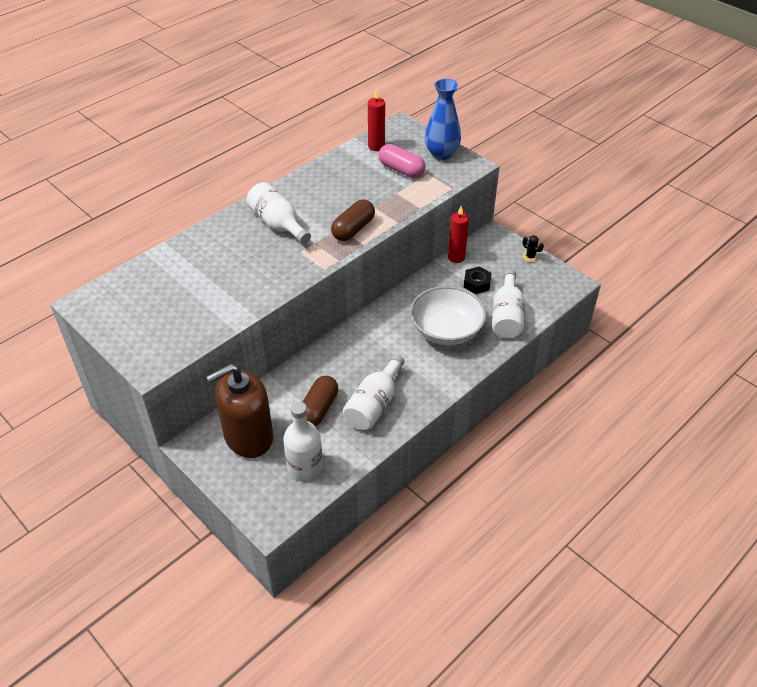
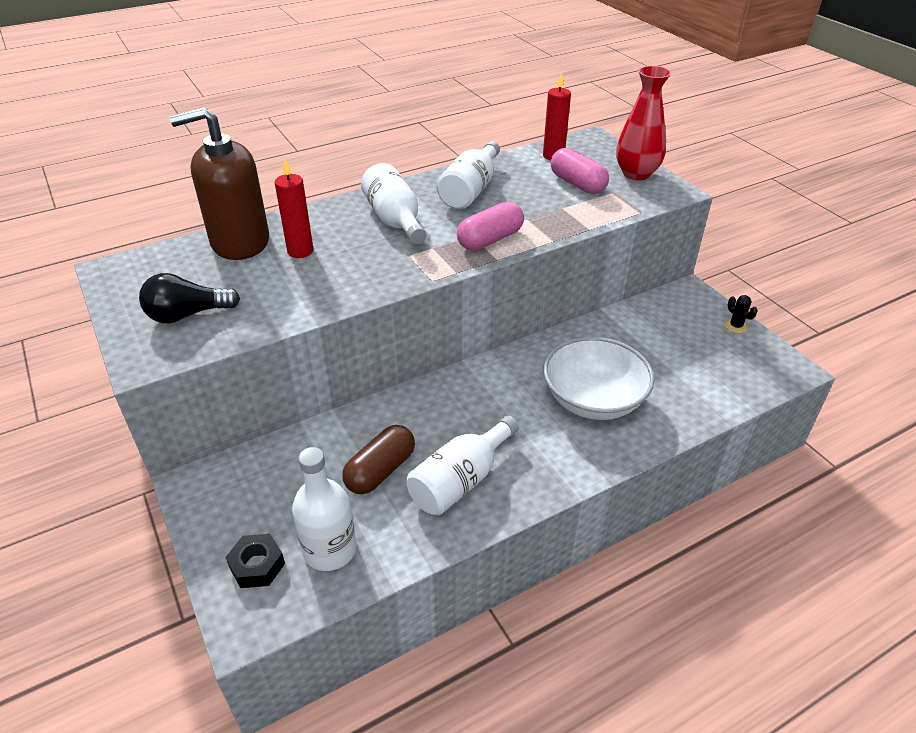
camera: 15 degrees right, 5 degrees down
brown soap dispenser [206,363,273,458] -> brown soap dispenser moved to [170,107,269,260]
brown capsule [331,199,375,241] -> pink capsule [457,201,524,251]
blue vase [425,79,461,160] -> red vase [616,66,671,181]
red candle [448,206,469,263] -> red candle moved to [275,159,314,258]
black nut [464,267,491,294] -> black nut moved to [225,534,285,588]
white bottle [492,269,525,338] -> white bottle moved to [436,141,500,209]
none -> black light bulb [139,273,240,323]

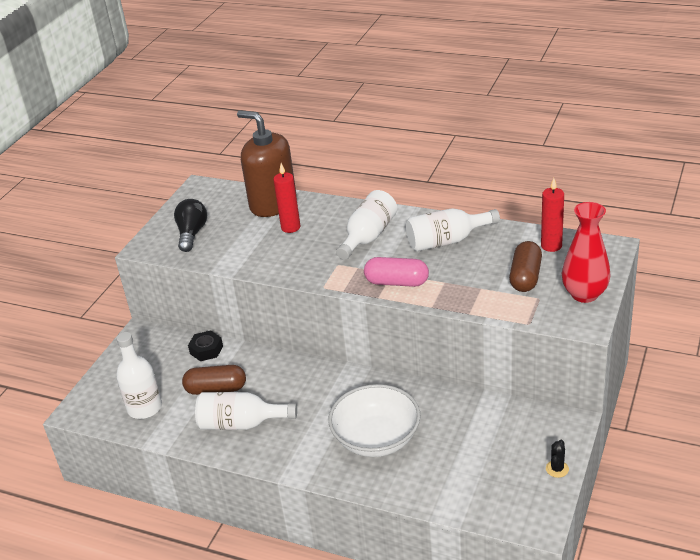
camera: 55 degrees right, 5 degrees down
black light bulb [139,273,240,323] -> black light bulb turned 60 degrees clockwise [174,199,207,252]
black nut [225,534,285,588] -> black nut moved to [188,331,223,361]
pink capsule [551,148,609,194] -> brown capsule [509,241,542,292]

